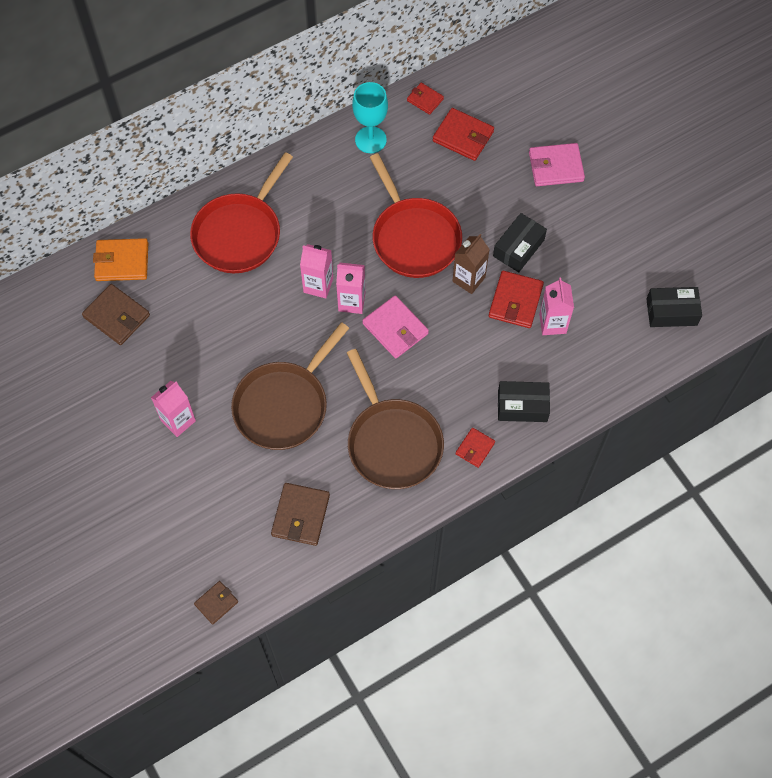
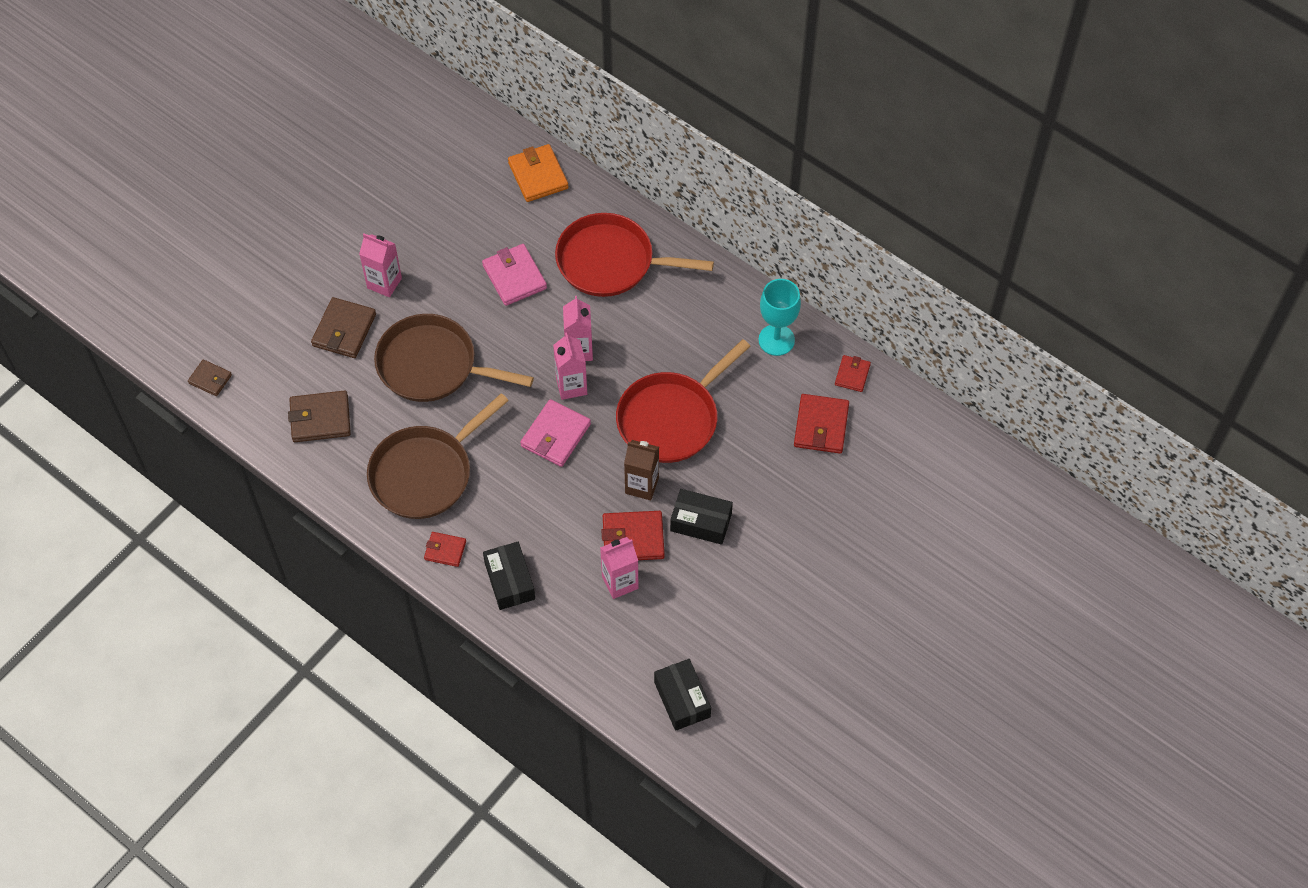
camera: 70 degrees right, 5 degrees down
brown wallet [82,284,150,345] -> brown wallet moved to [311,297,376,358]
pink wallet [529,143,585,186] -> pink wallet moved to [482,244,547,306]

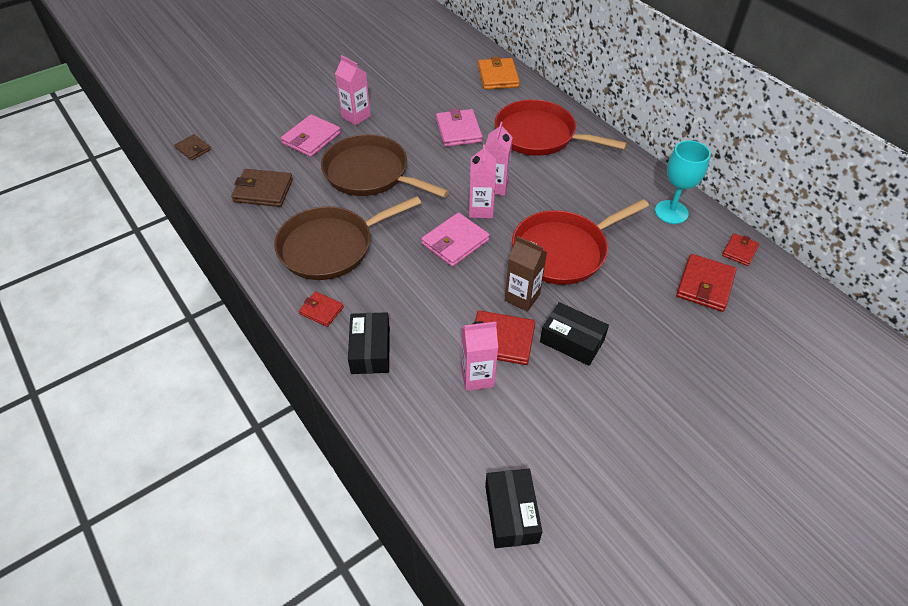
camera: 15 degrees right, 10 degrees down
brown wallet [311,297,376,358] -> pink wallet [281,114,341,157]

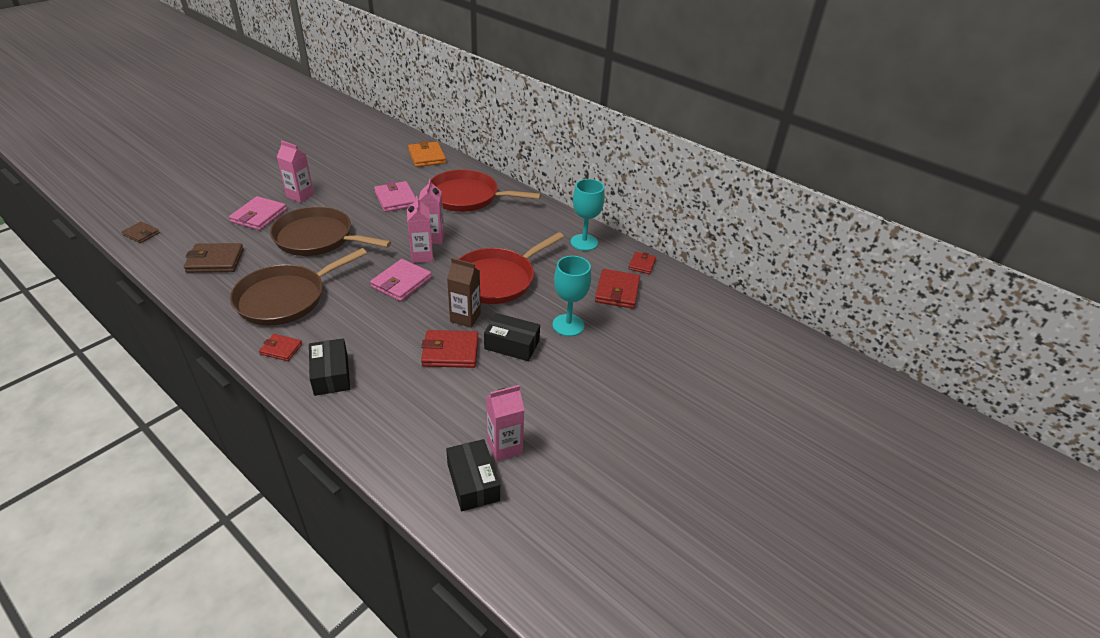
camera: 15 degrees left, 10 degrees down
pink carton [461,321,498,391] -> pink carton moved to [486,385,524,462]
none -> turquoise goblet [552,256,591,336]

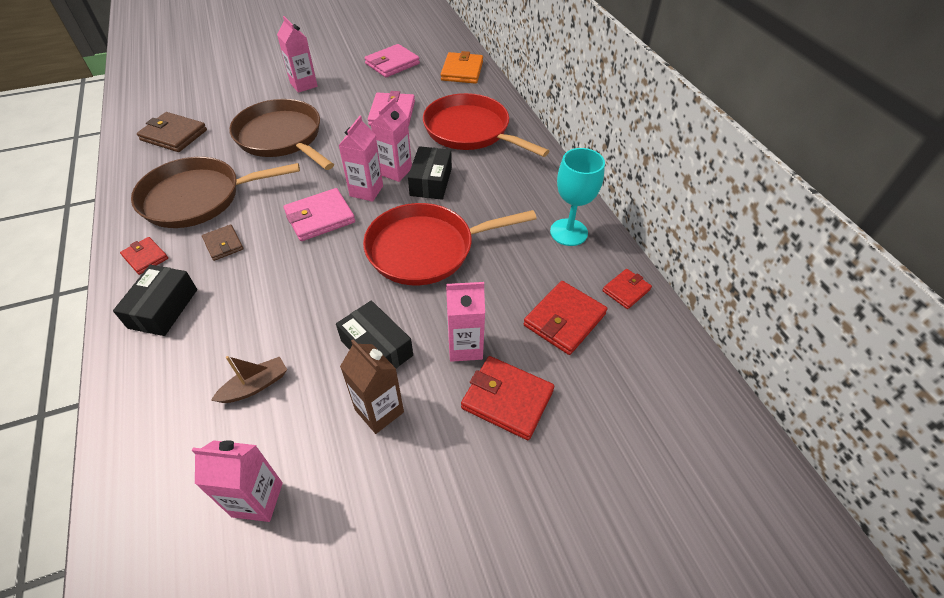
camera: 30 degrees right, 10 degrees up
brown wallet [122,221,160,243] -> brown wallet moved to [202,224,244,261]
pink wallet [229,196,287,230] -> pink wallet moved to [364,44,420,77]
red wallet [421,330,479,368] -> red wallet moved to [461,356,554,440]
black box [446,439,500,511] -> black box moved to [408,146,452,200]
brown carton [447,258,481,328] -> brown carton moved to [340,339,404,434]
turquoise goblet [552,256,591,336] -> pink carton [446,282,485,362]
none -> brown boat [211,356,287,403]

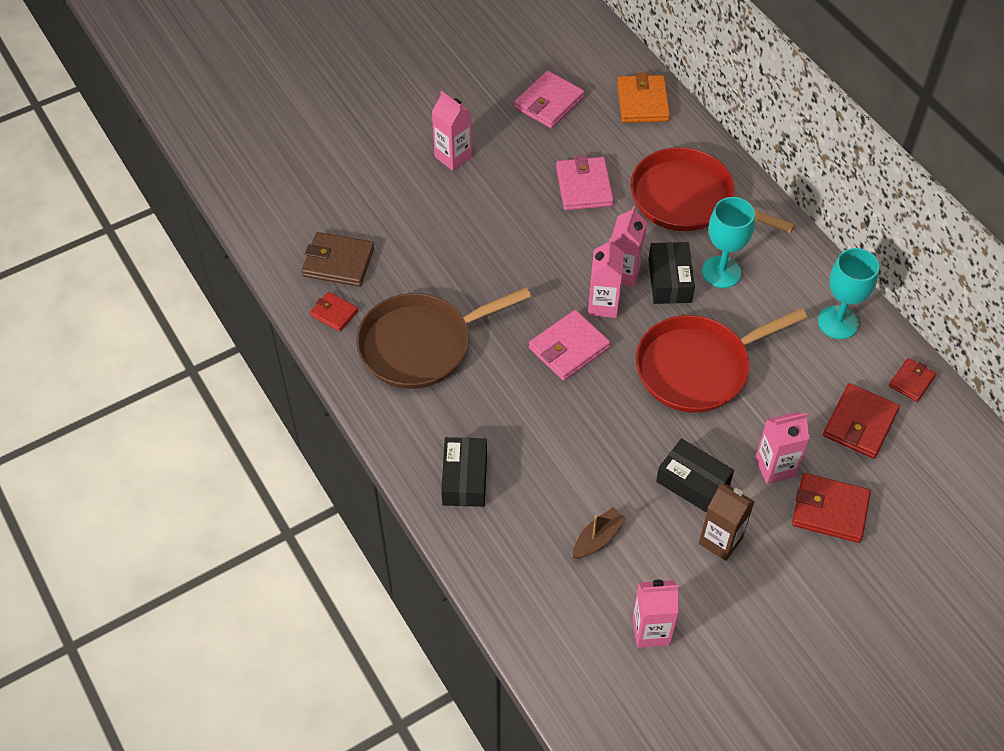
camera: 10 degrees left, 5 degrees up
red wallet [120,237,168,275] -> red wallet moved to [310,292,358,332]
brown wallet [202,224,244,261] -> none
brown pan [229,99,334,170] -> none
none -> turquoise goblet [702,197,755,288]

